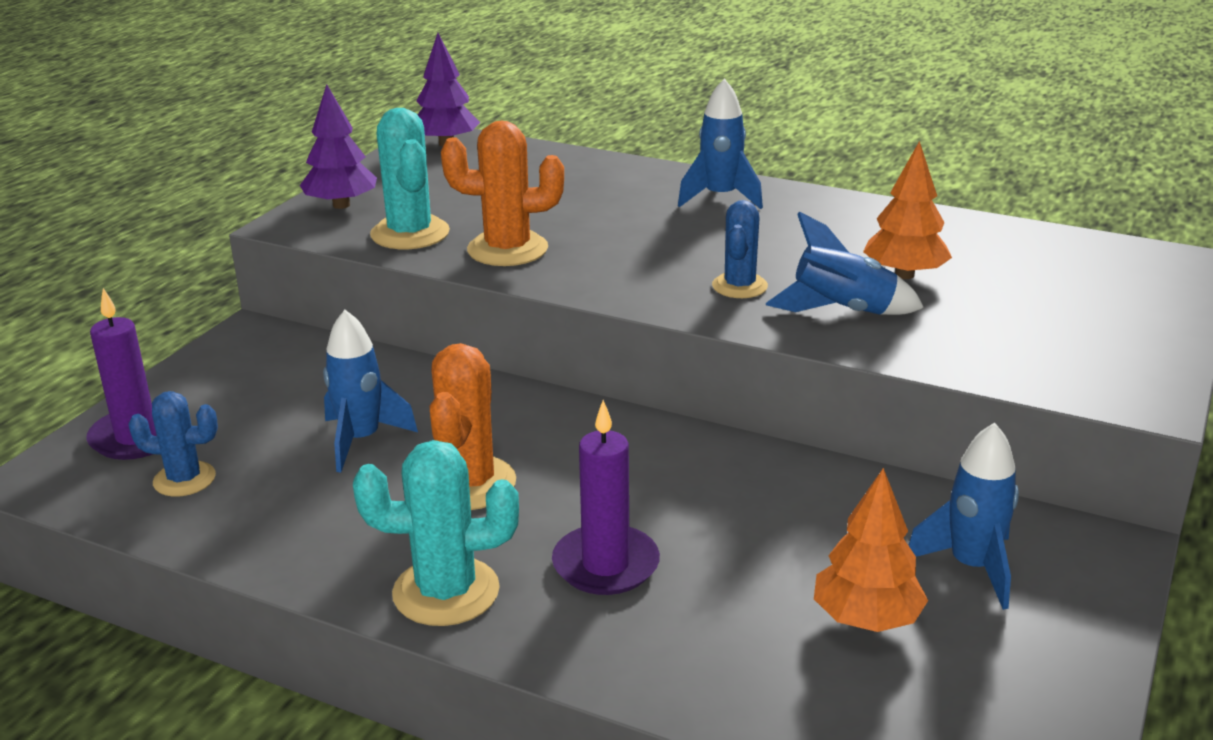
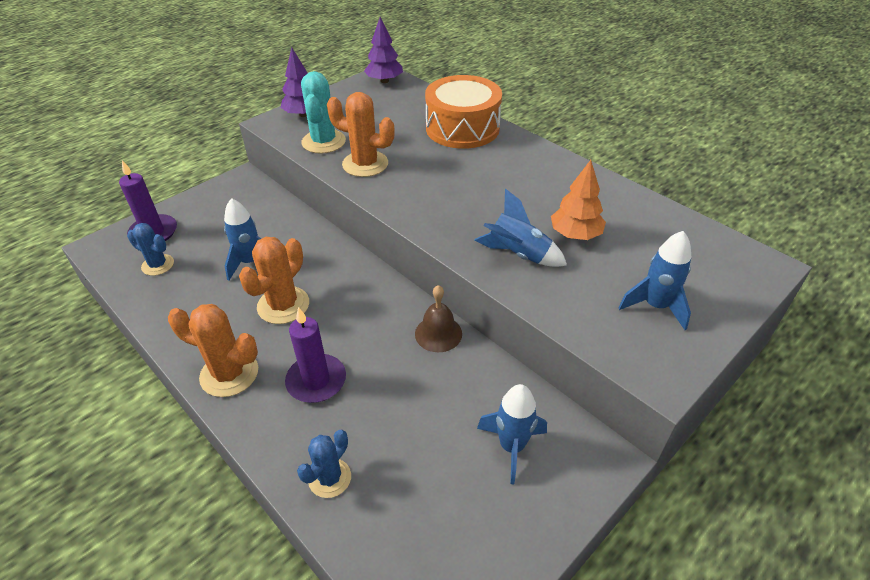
camera: 20 degrees right, 15 degrees up
turquoise cactus [353,440,519,626] -> orange cactus [168,304,258,397]
blue rocket [678,78,763,209] -> blue rocket moved to [618,231,691,330]
blue cactus [712,200,768,298] -> blue cactus moved to [297,430,351,498]
orange tree [814,468,928,632] -> none
none -> brown bell [415,285,462,352]
none -> orange drum [425,75,502,149]

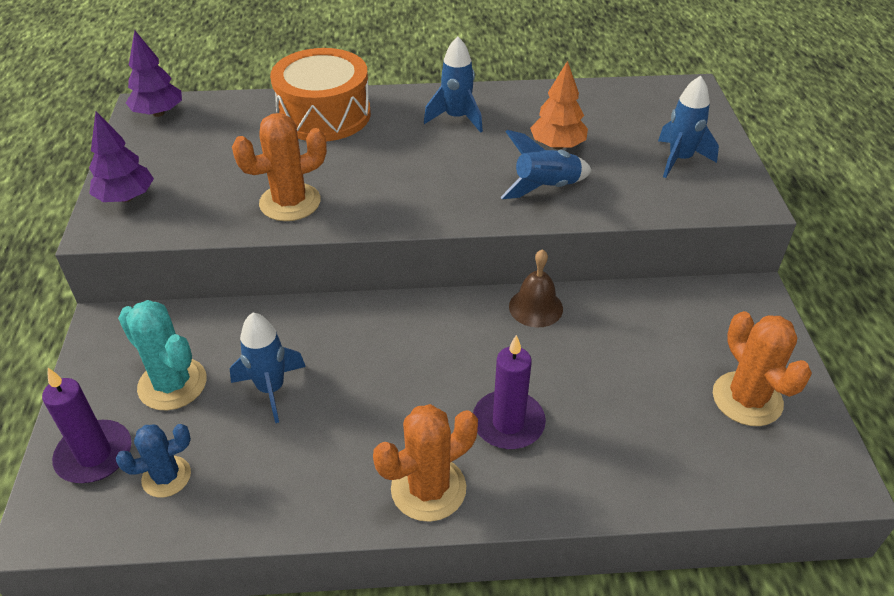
camera: 50 degrees left, 0 degrees up
orange cactus [239,237,309,324] -> orange cactus moved to [713,311,812,426]
blue cactus [297,430,351,498] -> none
turquoise cactus [301,71,346,154] -> turquoise cactus moved to [118,300,207,410]
blue rocket [477,384,547,484] -> blue rocket moved to [424,36,483,133]

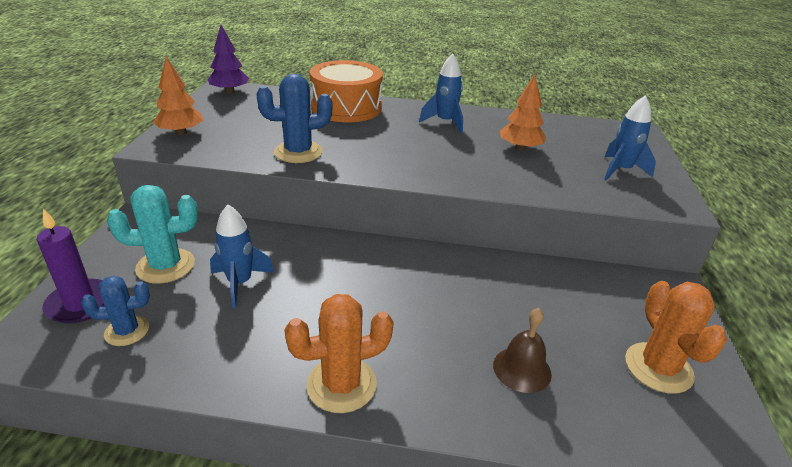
camera: 10 degrees right, 10 degrees down
purple tree [89,111,154,202] -> orange tree [153,56,203,135]
turquoise cactus [118,300,207,410] -> turquoise cactus turned 60 degrees counterclockwise [107,185,198,284]
orange cactus [232,113,327,221] -> blue cactus [256,74,332,163]
purple candle [473,335,546,449] -> none
blue rocket [500,130,592,199] -> none
brown bell [509,249,563,327] -> brown bell moved to [493,308,552,393]

